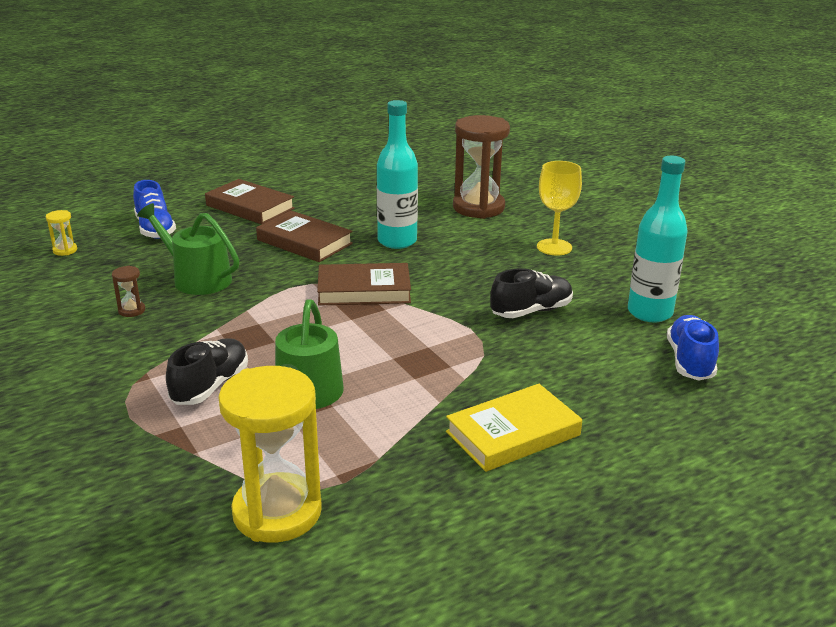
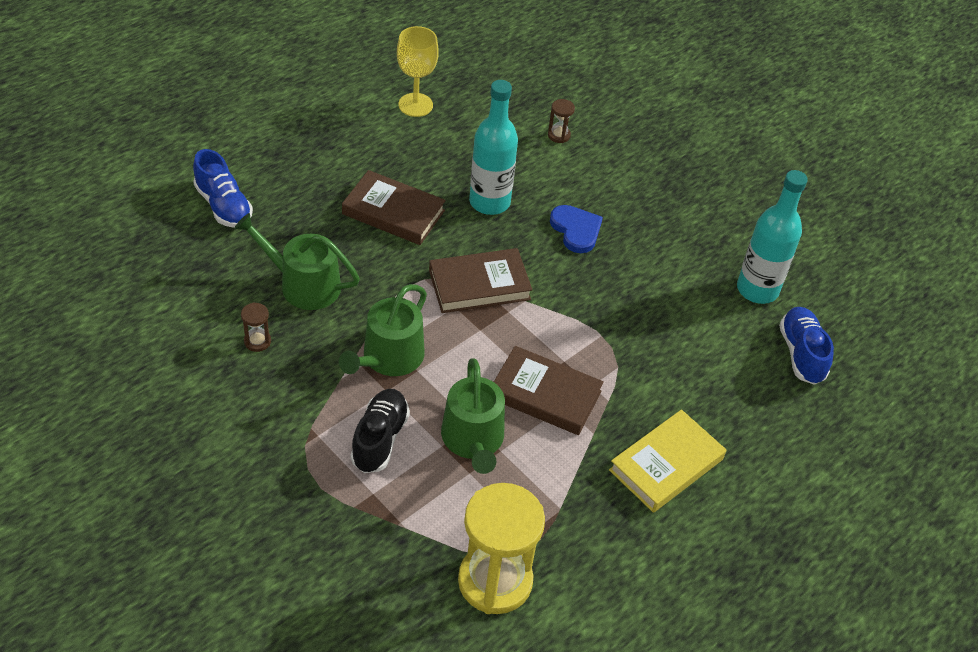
camera: 15 degrees left, 20 degrees up
yellow hourglass [46,210,77,256] -> none
brown book [205,179,295,224] -> brown book moved to [494,346,604,435]
brown hourglass [453,115,510,219] -> brown hourglass [548,99,575,143], size x0.41
black shoe [490,268,573,318] -> none
yellow goblet [537,161,582,256] -> yellow goblet moved to [397,26,439,117]
none -> green watering can [339,284,427,376]
none -> blue heart [550,205,603,253]

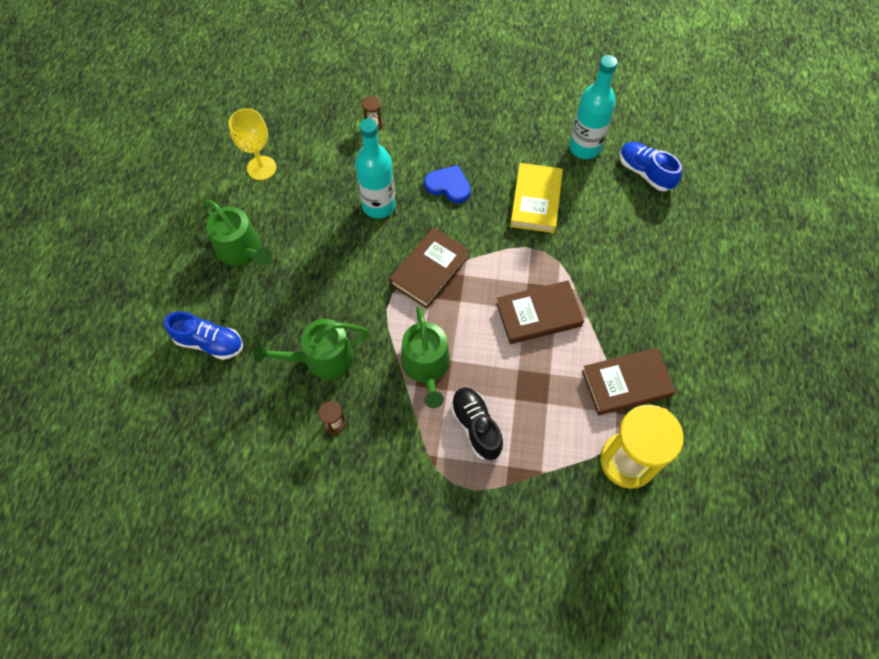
camera: 35 degrees left, 15 degrees up
brown book [342,170,446,245] -> brown book moved to [582,348,676,415]
green watering can [441,358,505,474] -> green watering can moved to [203,200,272,266]
yellow book [609,410,726,513] -> yellow book moved to [510,163,563,233]

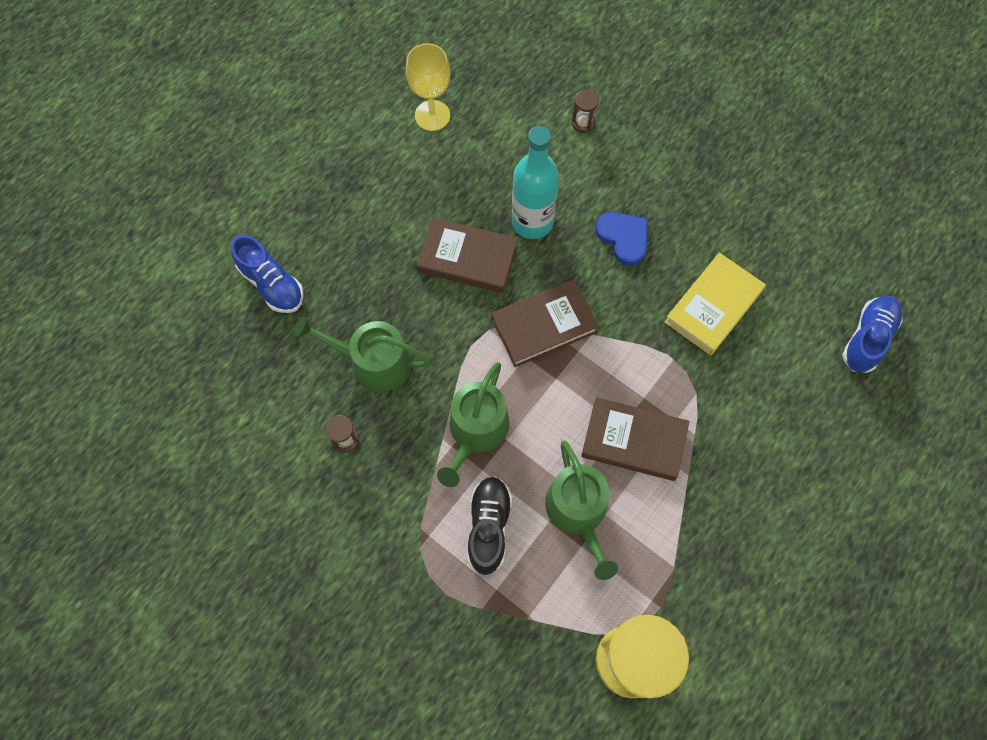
camera: 30 degrees right, 5 degrees up
green watering can [203,200,272,266] -> green watering can moved to [545,441,618,580]
turquoise bottle [569,55,618,159] -> none
brown book [582,348,676,415] -> brown book moved to [417,217,518,293]
blue shoe [620,142,682,191] -> blue shoe turned 45 degrees clockwise [842,296,903,373]

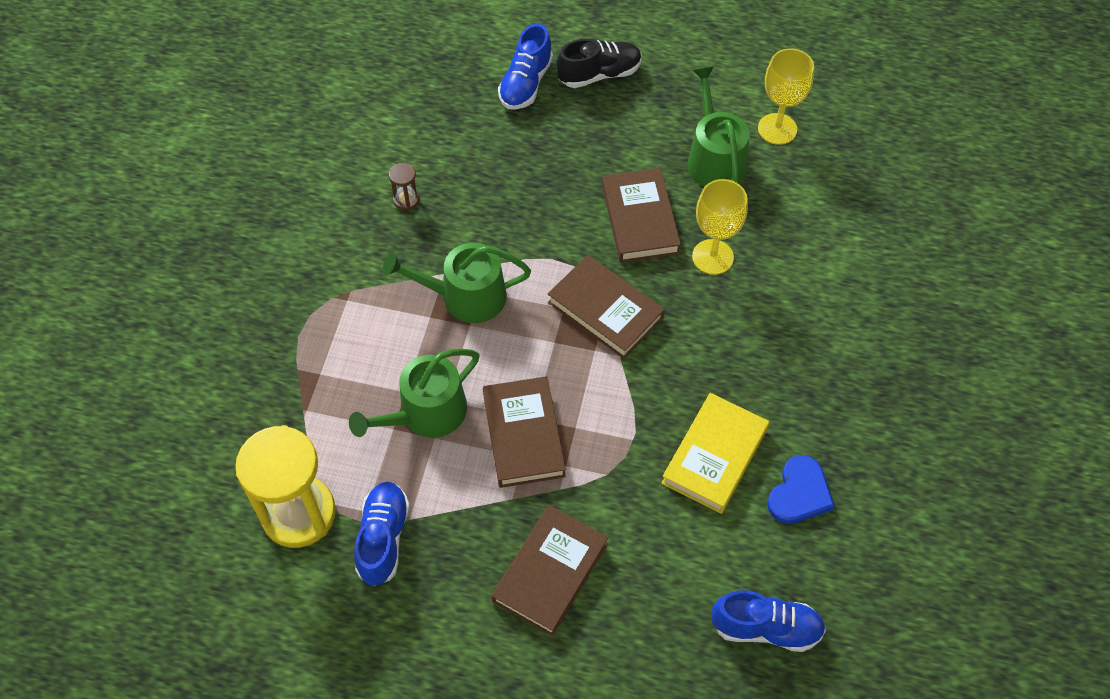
camera: 65 degrees right, 10 degrees down
green watering can [294,316,431,392] -> green watering can moved to [687,67,750,187]
black shoe [468,476,512,575] -> black shoe moved to [556,39,642,88]
turquoise bottle [512,126,559,239] -> yellow goblet [692,179,748,275]
brown hourglass [572,90,599,133] -> none
blue heart [595,212,648,266] -> blue heart moved to [767,455,835,524]
yellow book [665,253,766,356] -> yellow book turned 75 degrees counterclockwise [661,393,769,514]
none -> blue shoe [354,482,410,586]
none -> brown book [491,505,608,636]

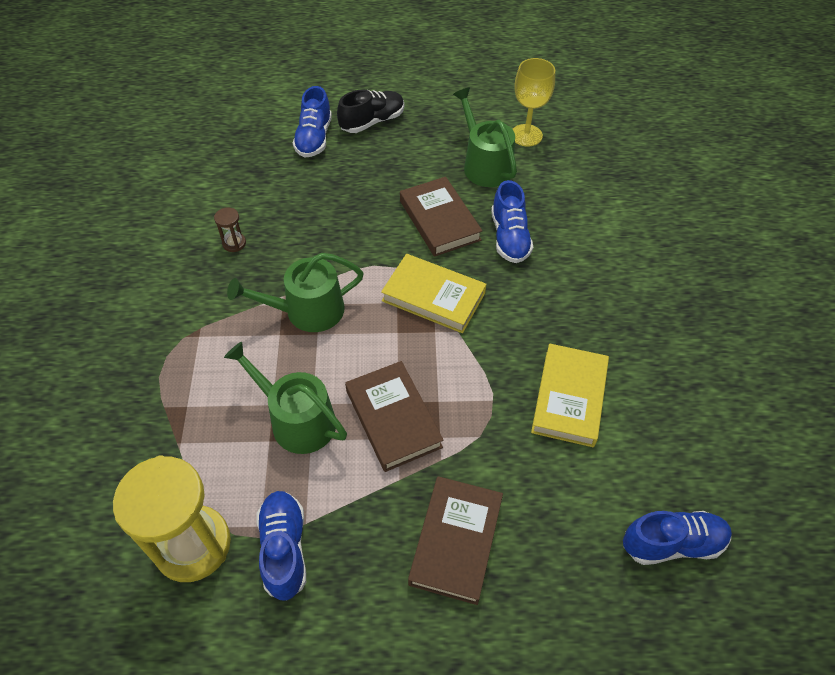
camera: 15 degrees left, 5 degrees down
green watering can [349,349,479,438] -> green watering can turned 90 degrees clockwise [224,342,347,454]
brown book [548,255,665,359] -> yellow book [381,254,486,333]
yellow goblet [692,179,748,275] -> blue shoe [491,180,533,263]
blue heart [767,455,835,524] -> none

